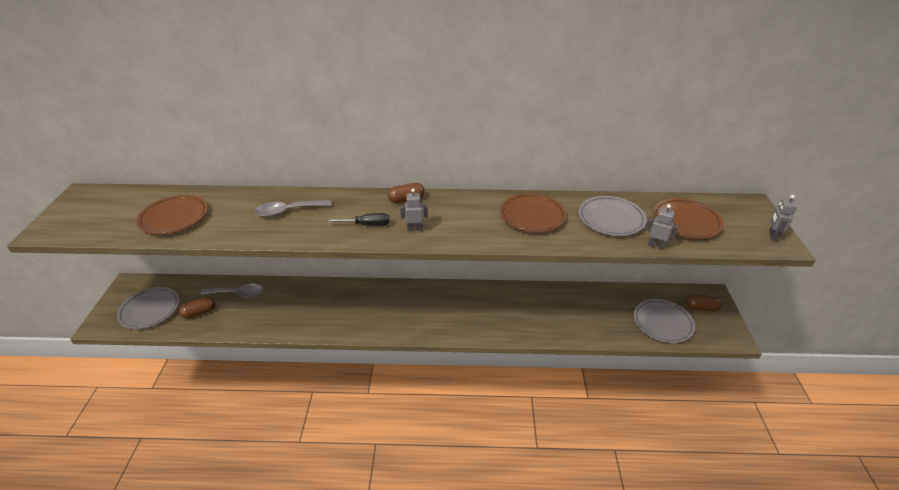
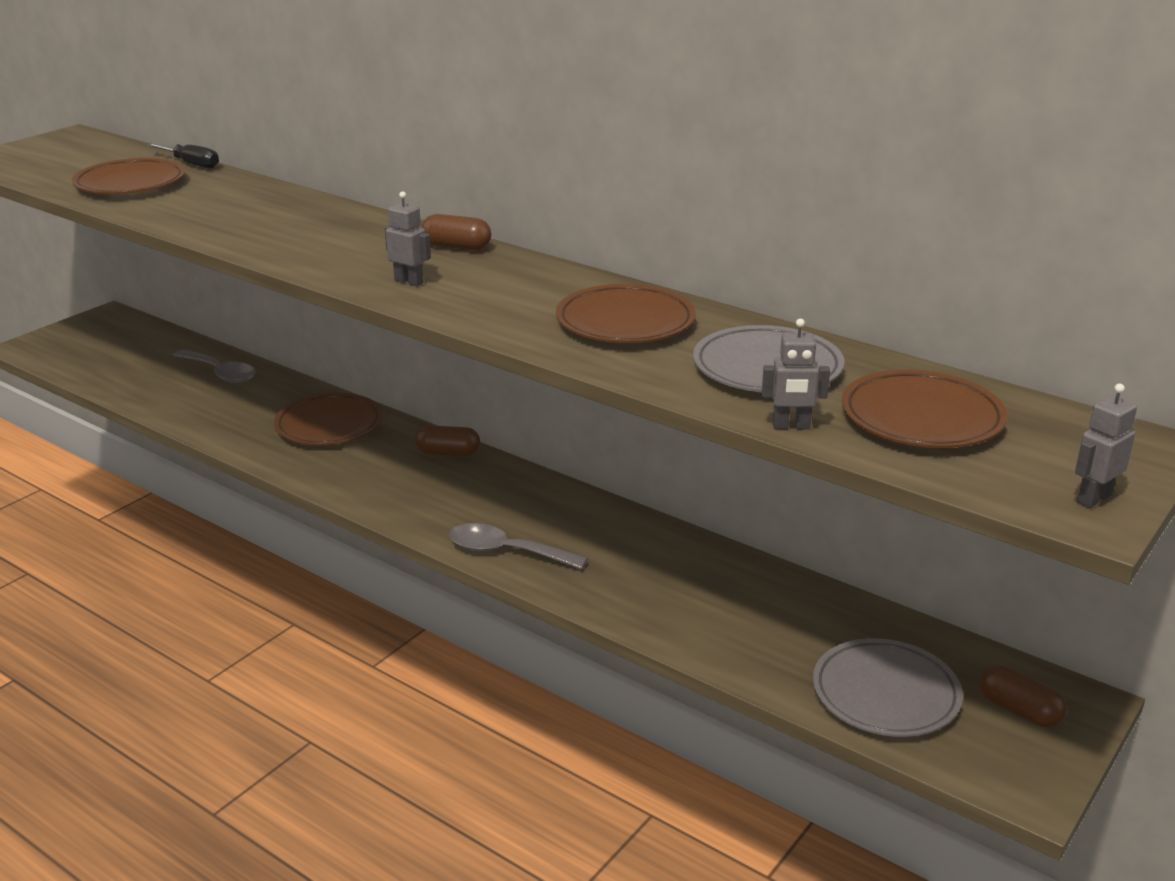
camera: 35 degrees right, 10 degrees down
grey plate [117,287,179,329] -> none
brown capsule [179,297,215,318] -> brown capsule moved to [415,425,480,456]
grey spoon [254,200,331,217] -> grey spoon moved to [449,523,588,570]
black screwdriver [328,213,389,226] -> black screwdriver moved to [147,143,219,168]
grey robot [646,204,679,250] -> grey robot turned 120 degrees clockwise [762,319,830,430]
none -> brown plate [274,393,383,445]

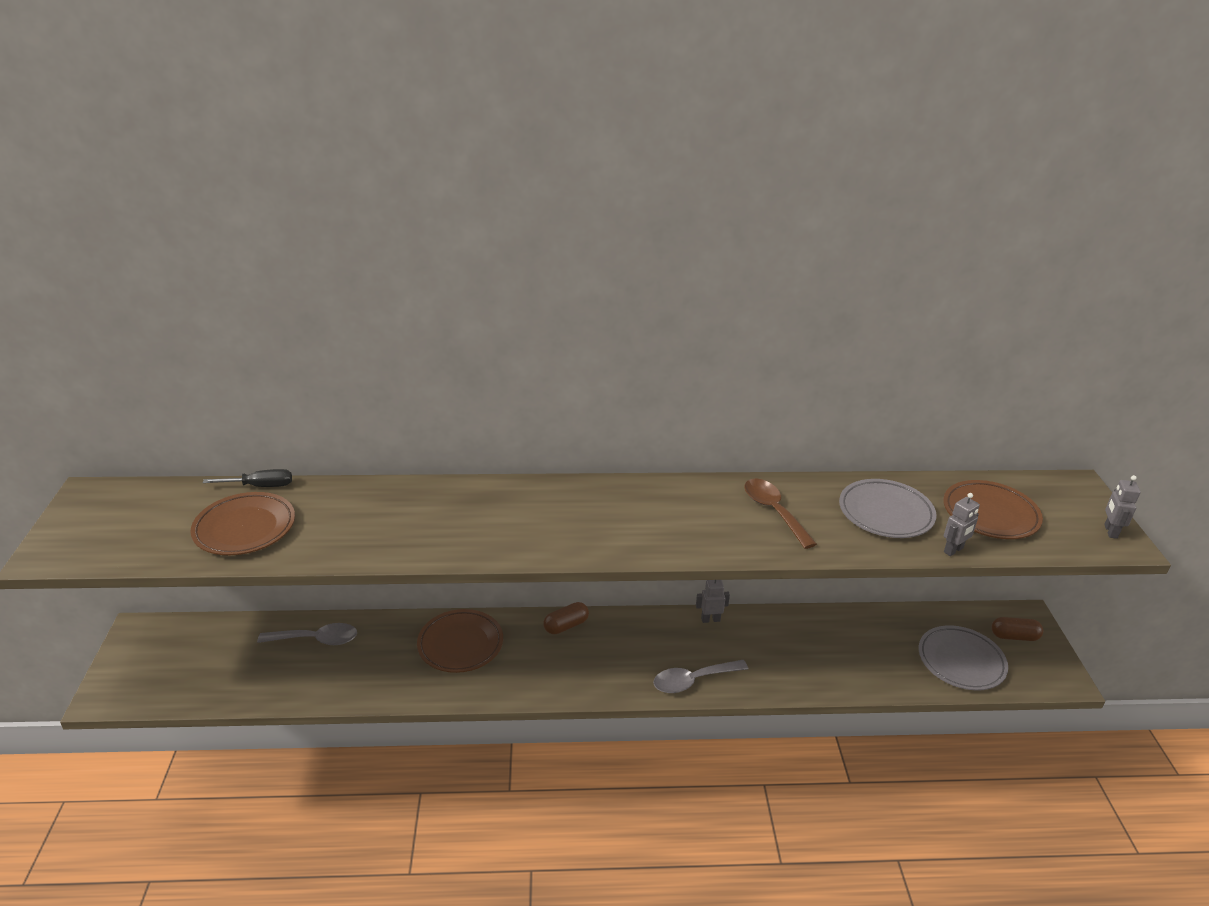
camera: 40 degrees left, 5 degrees up
grey robot [385,191,431,286] -> grey robot moved to [696,580,730,623]
brown capsule [421,214,491,250] -> none
brown plate [556,284,696,343] -> brown spoon [744,478,817,549]

